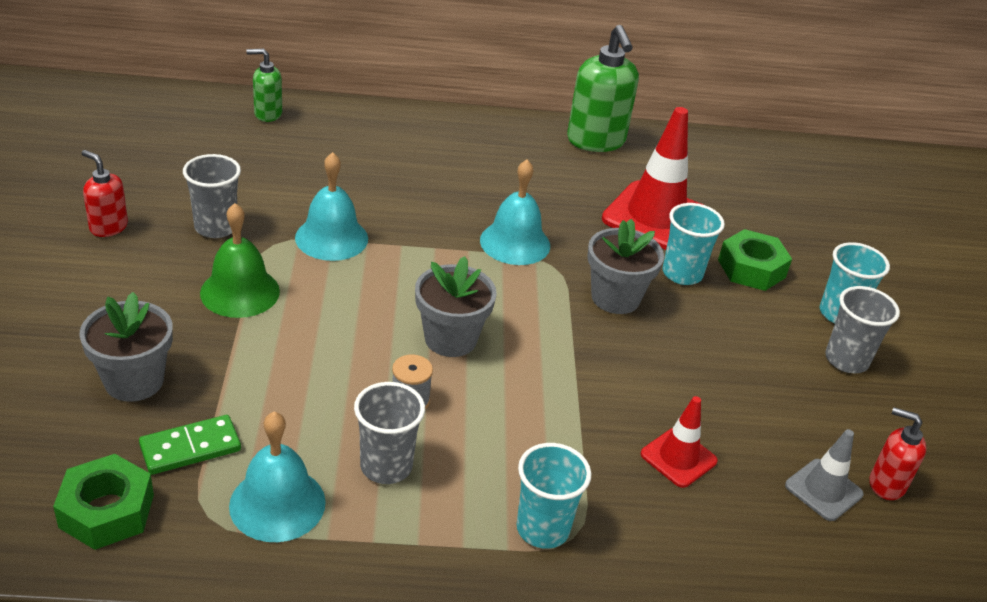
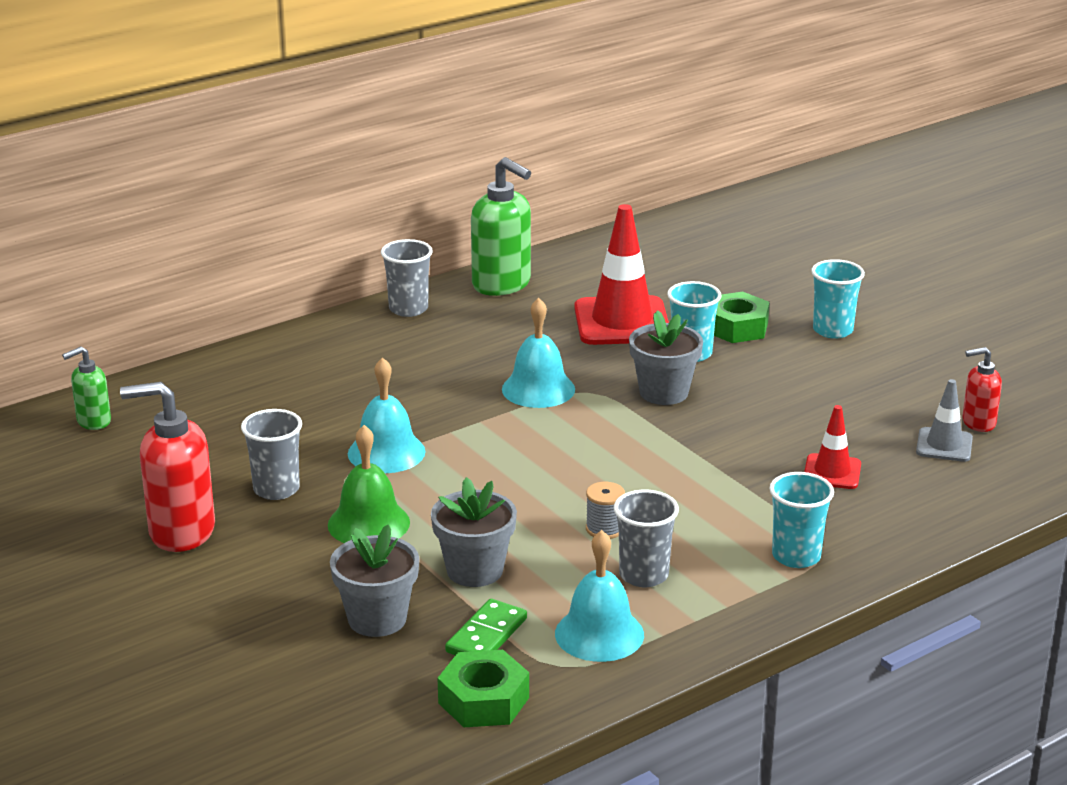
camera: 30 degrees left, 10 degrees down
red soap dispenser [82,150,128,237] -> red soap dispenser [120,382,215,552], size x1.82
green soap dispenser [246,49,282,122] -> green soap dispenser moved to [62,346,111,430]
grey flower pot [415,256,496,357] -> grey flower pot moved to [431,477,517,587]
grey cup [825,286,900,373] -> grey cup moved to [381,239,433,317]

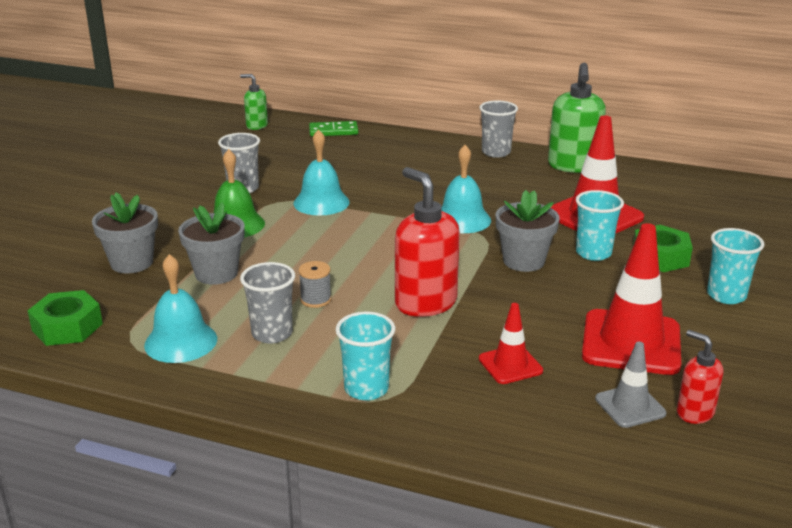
camera: 55 degrees right, 0 degrees up
red soap dispenser [120,382,215,552] -> red soap dispenser moved to [395,167,460,317]
green domino [445,599,527,655] -> green domino moved to [309,121,358,137]
none -> red traffic cone [582,223,681,375]

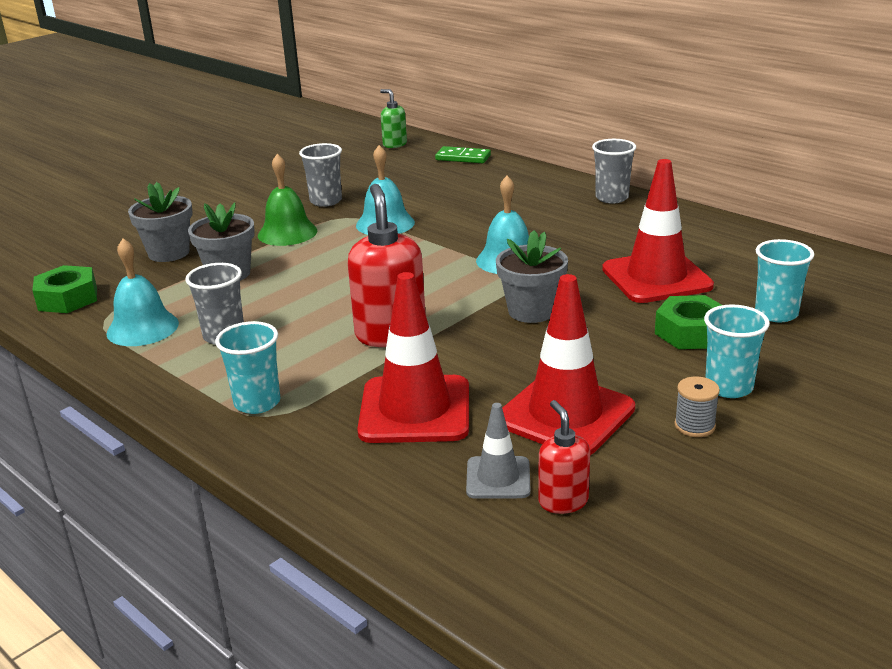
camera: 25 degrees right, 0 degrees up
grey spool [299,261,332,308] -> grey spool moved to [674,377,720,437]
red traffic cone [479,303,543,384] -> red traffic cone [357,272,469,443], size x1.90
green soap dispenser [548,63,606,173] -> none
turquoise cup [576,190,624,261] -> turquoise cup moved to [755,239,814,323]

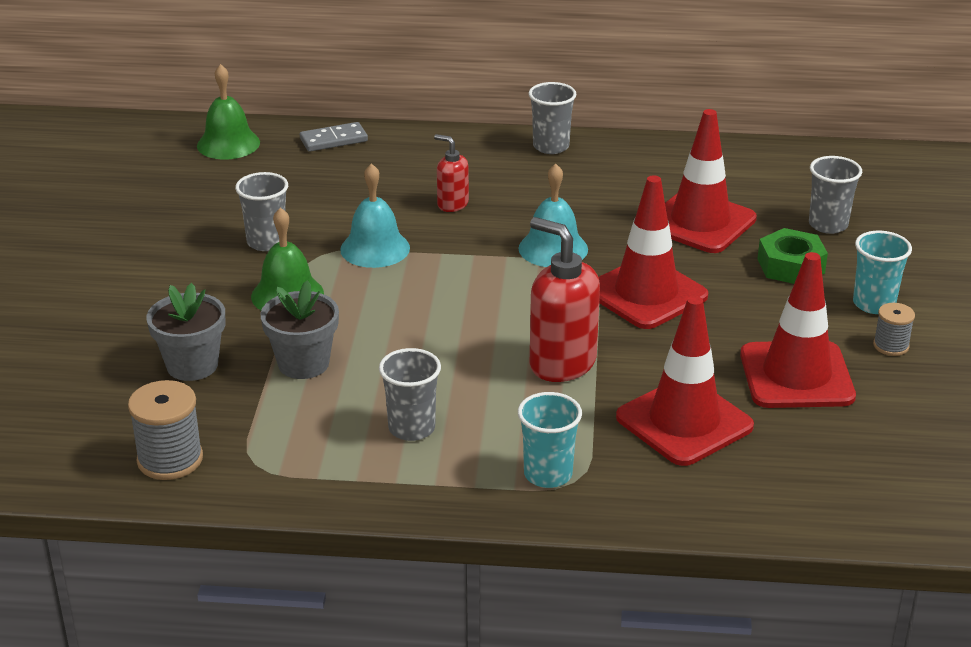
camera: 40 degrees left, 5 degrees up
green nut [32,265,97,313] -> grey spool [128,380,203,480]
turquoise bell [106,238,179,346] -> none
green soap dispenser [380,89,407,148] -> green bell [197,64,260,160]
green domino [435,146,491,163] -> grey domino [300,122,368,152]
grey traffic cone [466,403,531,499] -> none
grey flower pot [496,230,568,323] -> red traffic cone [599,175,708,329]
red soap dispenser [539,400,590,514] -> red soap dispenser moved to [434,134,469,212]
turquoise cup [755,239,814,323] -> grey cup [809,156,862,234]

